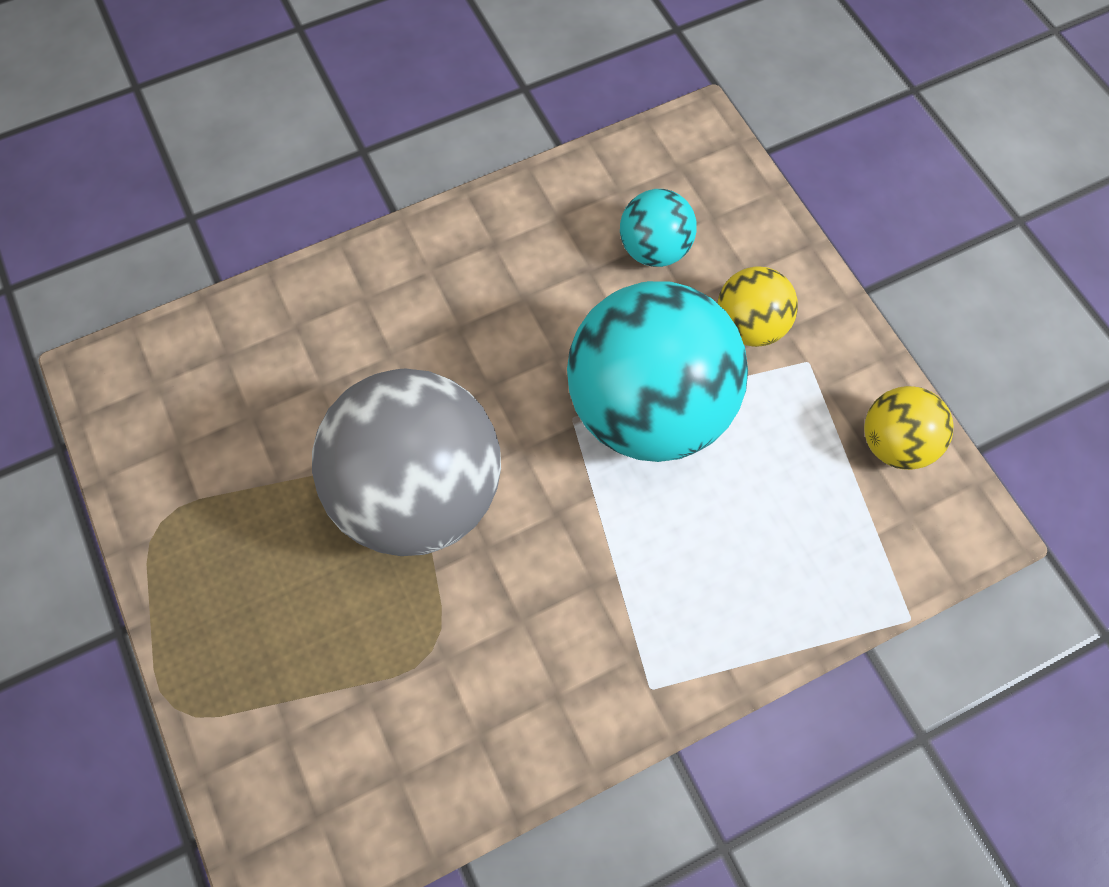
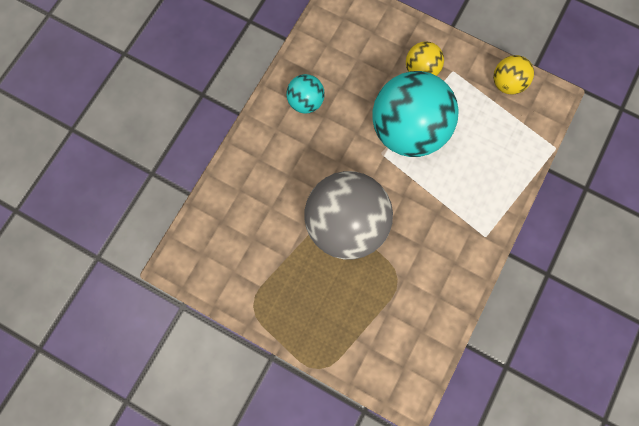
camera: 35 degrees left, 10 degrees up
turquoise ball [620,189,697,267] -> turquoise ball moved to [286,74,325,114]

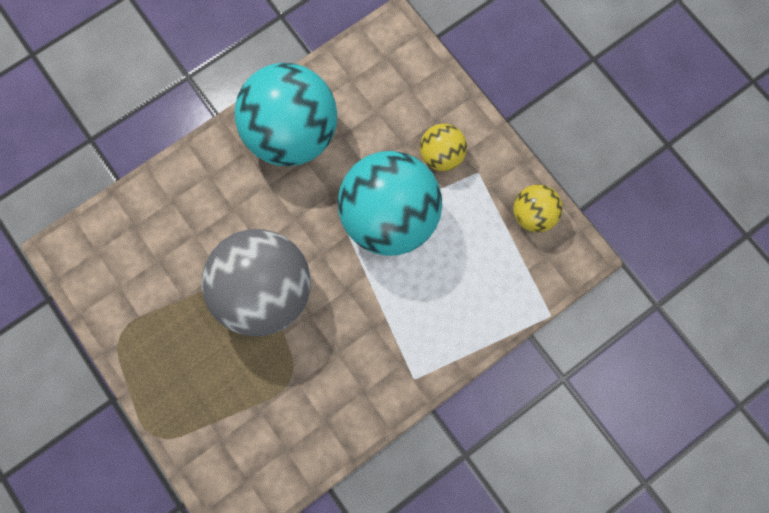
camera: 25 degrees right, 0 degrees up
turquoise ball [286,74,325,114] -> turquoise ball [235,63,337,167], size x2.09

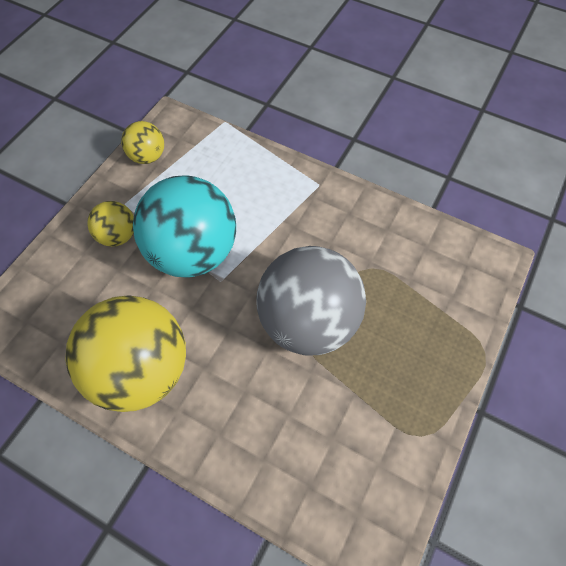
camera: 115 degrees left, 15 degrees down
turquoise ball [235,63,337,167] -> yellow ball [65,295,186,412]

